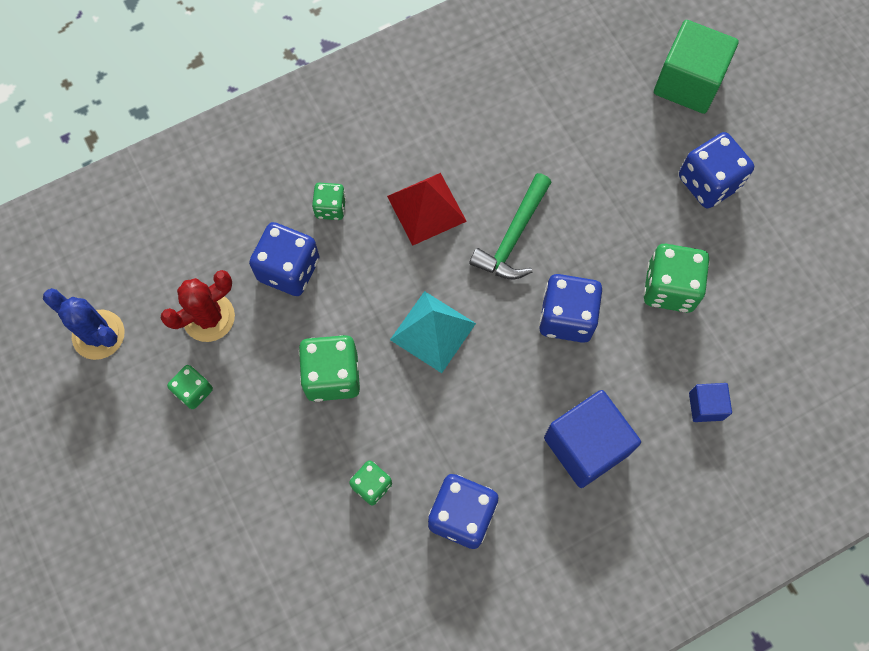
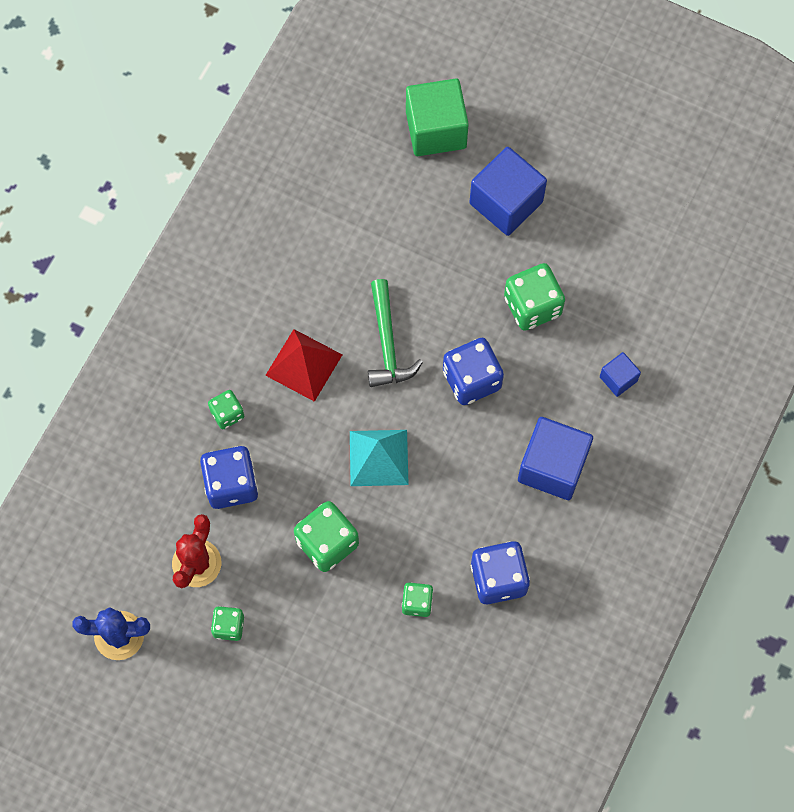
camera: 35 degrees left, 0 degrees up
blue dice [679,132,754,209] -> blue cube [470,147,547,236]

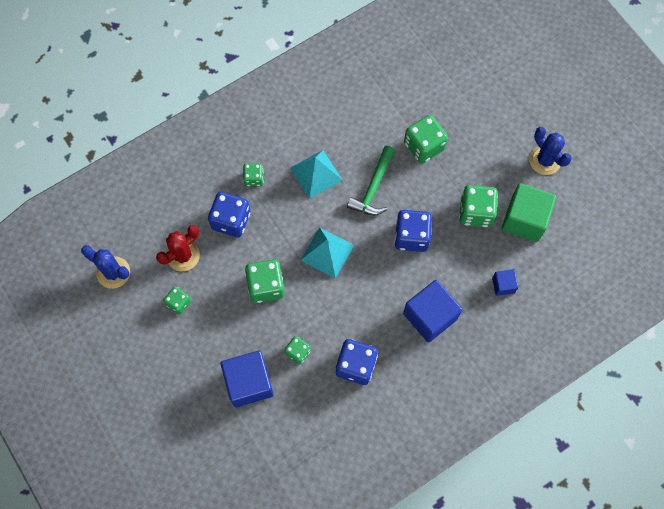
camera: 30 degrees right, 0 degrees up
red pyramid [265,329,342,402] -> turquoise pyramid [290,150,342,199]
green cube [406,79,469,156] -> green cube moved to [502,183,556,242]
blue cube [470,147,547,236] -> blue cube moved to [221,351,274,407]
none -> green dice [404,115,448,163]
none -> blue cactus [529,127,572,175]

